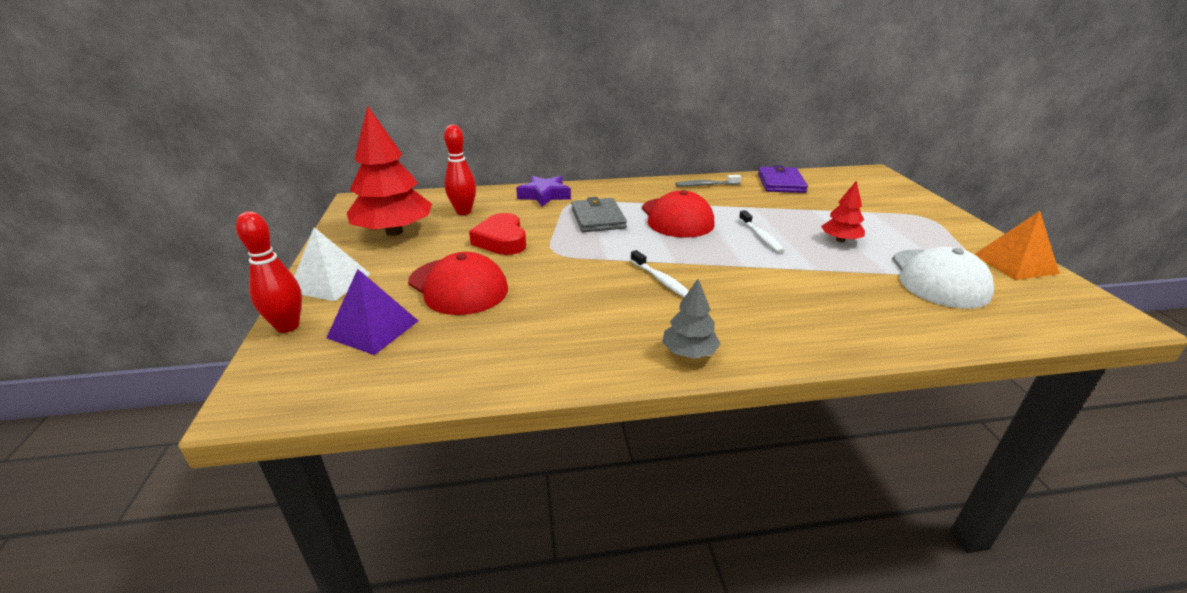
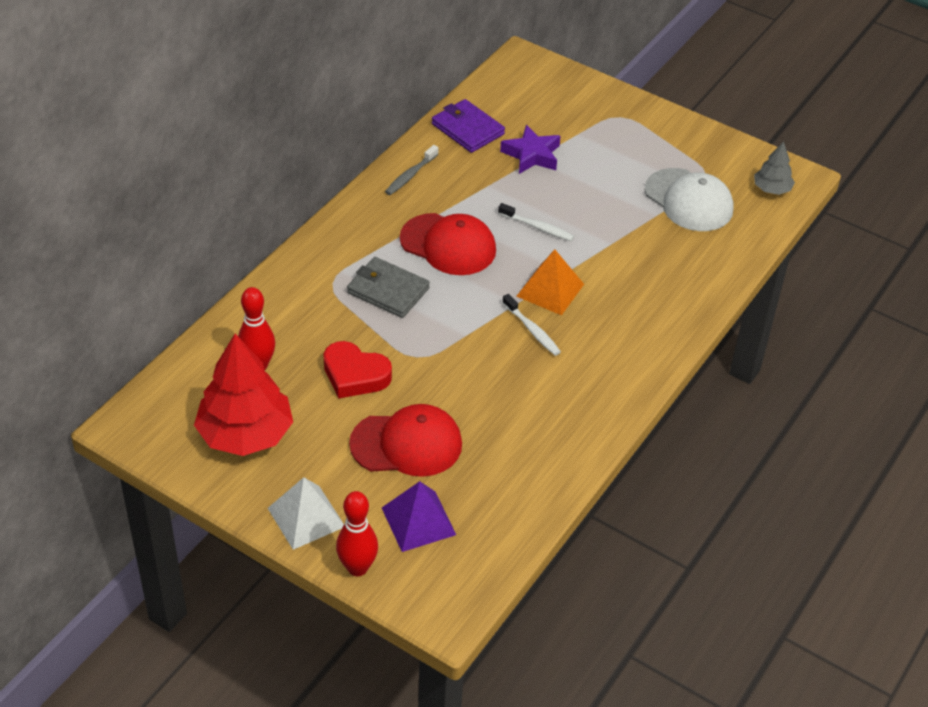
camera: 50 degrees left, 15 degrees up
purple star [516,176,571,207] -> purple star moved to [500,125,561,174]
white toothbrush [631,250,689,297] -> white toothbrush turned 45 degrees clockwise [502,294,561,356]
grey tree [662,279,721,359] -> grey tree moved to [754,141,795,195]
red tree [821,180,865,242] -> none
orange pyramid [975,211,1060,280] -> orange pyramid moved to [516,249,584,315]

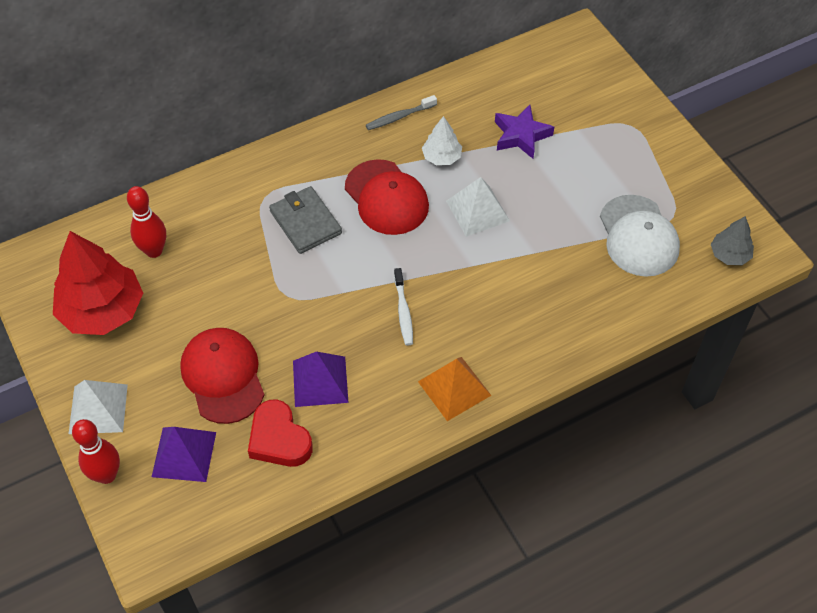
camera: 30 degrees right, 10 degrees up
red heart [323,341,392,398] -> red heart moved to [248,399,313,467]
red cap [349,404,462,477] -> red cap turned 135 degrees counterclockwise [180,328,264,424]
purple wallet [432,99,505,153] -> none
white toothbrush [498,203,574,241] -> white pyramid [446,177,510,237]
orange pyramid [516,249,584,315] -> orange pyramid moved to [418,357,491,421]
none -> purple pyramid [293,352,348,407]
none -> white tree [422,116,462,165]

